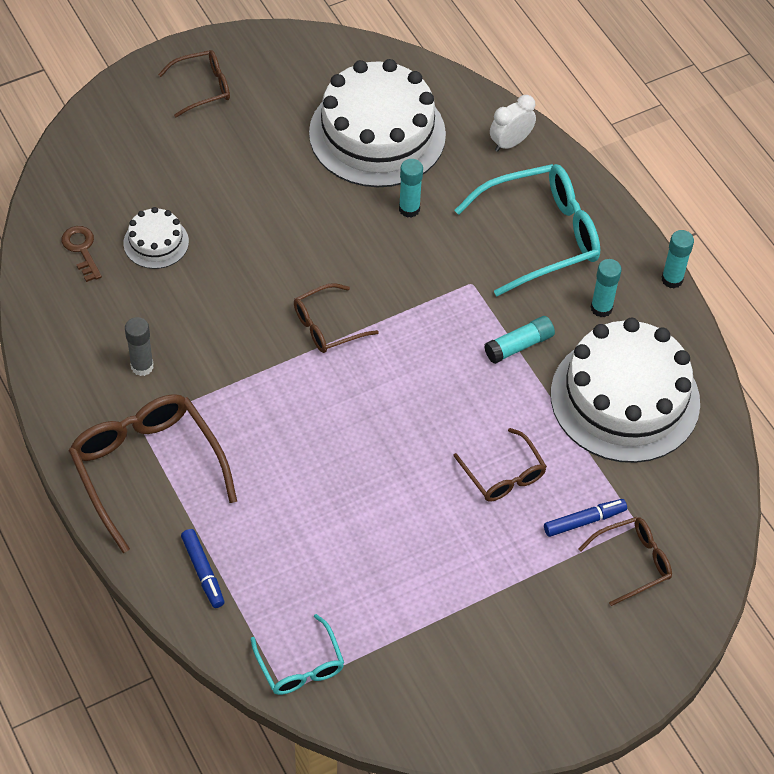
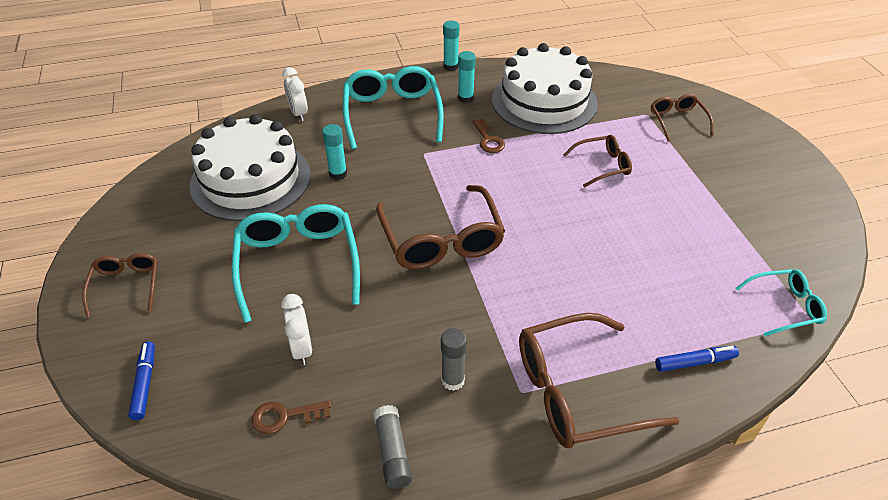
camera: 75 degrees left, 10 degrees down
white cake [124,207,189,269] -> white clock [281,294,312,365]
brown glasses [294,283,379,353] -> brown glasses [376,185,505,270], size x1.81
turquoise glue stick [484,316,555,364] -> brown key [472,119,505,153]
blue marker [544,499,627,537] -> blue marker moved to [128,341,155,420]
none -> turquoise glasses [232,204,360,323]
none -> grey glue stick [374,405,412,489]

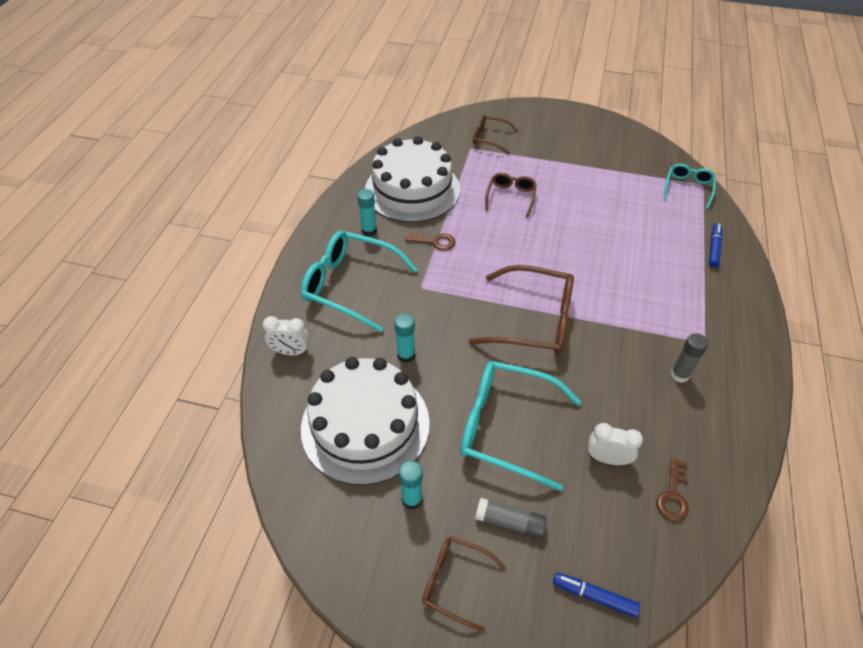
camera: 60 degrees left, 5 degrees up
grey glue stick [374,405,412,489] -> grey glue stick moved to [475,498,547,539]
turquoise glue stick [443,21,459,71] -> turquoise glue stick moved to [399,461,423,510]
brown glasses [519,313,680,448] -> none

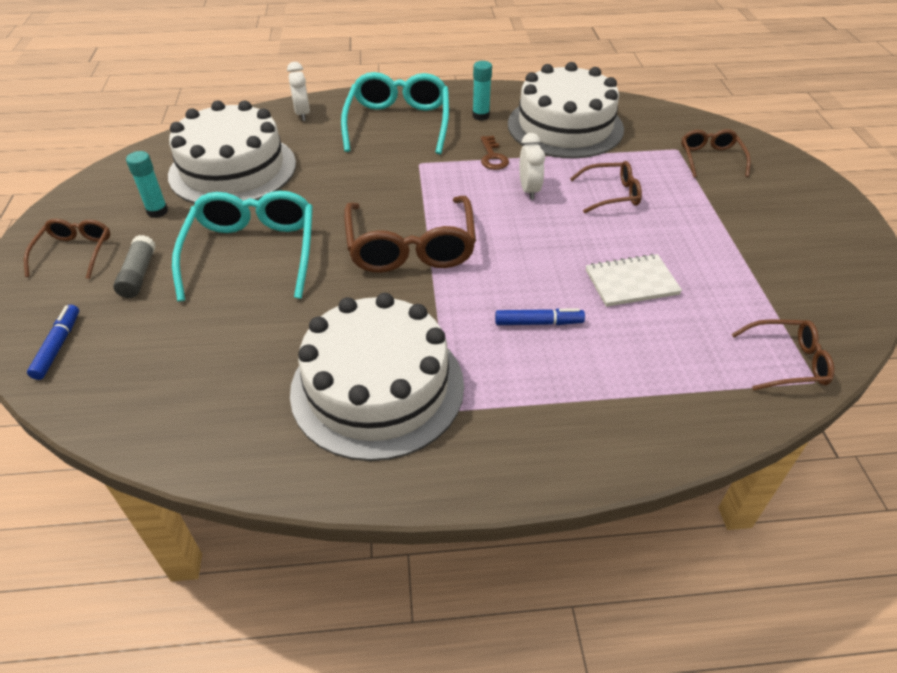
camera: 70 degrees right, 5 degrees down
turquoise glue stick [394,314,415,363] -> none
white clock [588,423,643,465] -> white clock moved to [520,133,545,200]
brown key [656,458,689,521] -> none
turquoise glasses [664,164,716,209] -> brown glasses [731,319,834,390]
grey glue stick [670,333,708,383] -> white cake [290,293,464,461]
blue marker [709,223,723,268] -> blue marker moved to [495,308,585,325]
none -> white notebook [586,254,682,307]

